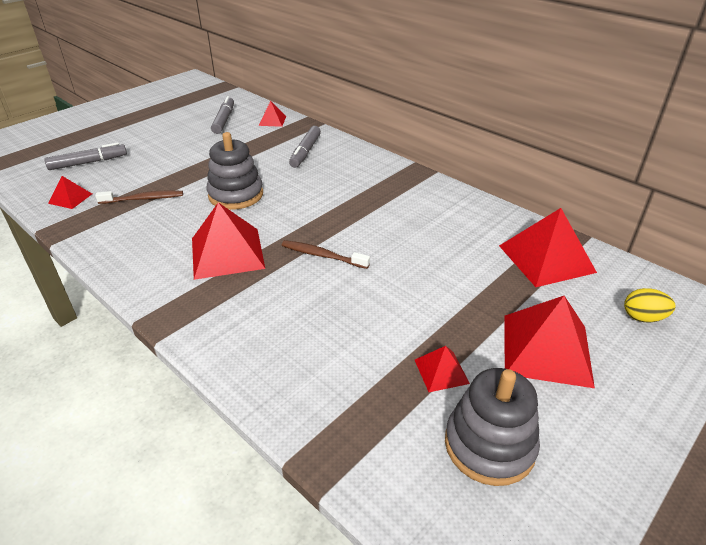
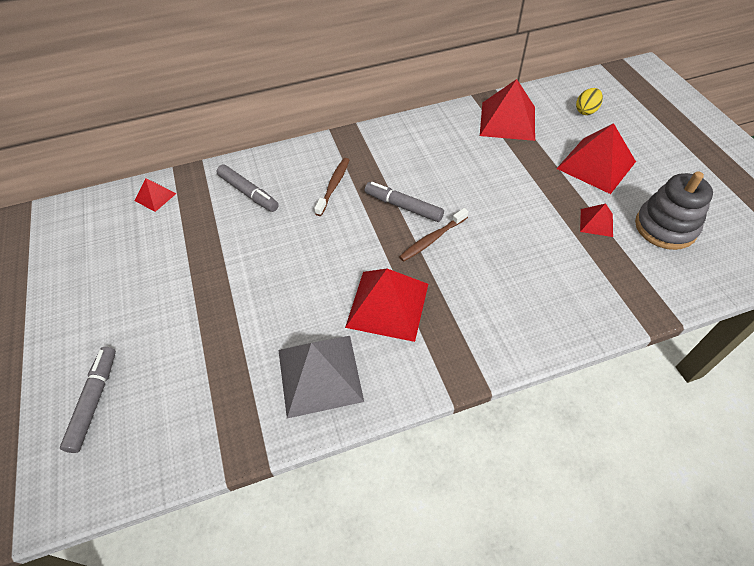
camera: 60 degrees left, 15 degrees up
red pyramid [48,176,92,209] -> none
brown toothbrush [95,190,183,204] -> brown toothbrush moved to [314,158,349,216]
grey stacking toy [207,132,263,210] -> none
grey marker [211,96,234,134] -> grey marker moved to [365,182,444,222]
none -> grey pyramid [278,336,364,419]

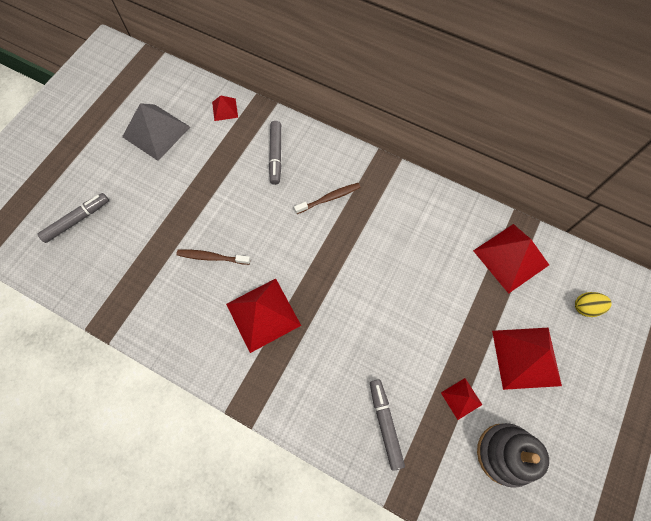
camera: 45 degrees right, 15 degrees up
grey pyramid [278,336,364,419] -> grey pyramid moved to [122,103,190,161]
grey marker [365,182,444,222] -> grey marker moved to [370,379,405,471]
brown toothbrush [399,208,469,262] -> brown toothbrush moved to [176,249,251,265]

